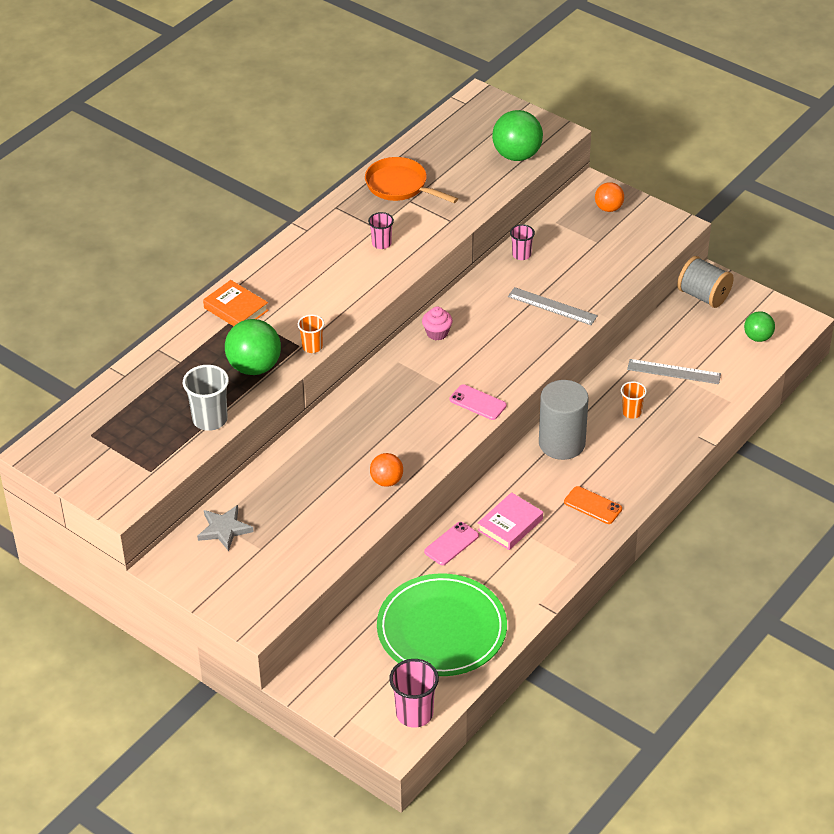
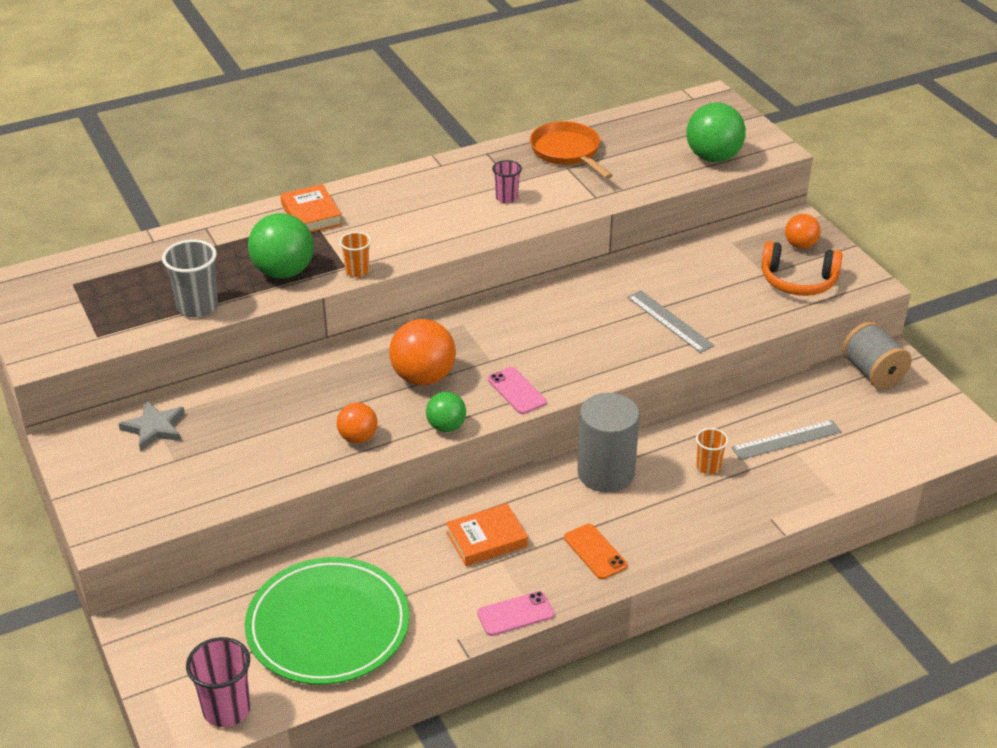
camera: 25 degrees right, 5 degrees down
pink cupcake [422,307,453,340] -> none
pink phone [424,522,479,565] -> pink phone moved to [477,591,554,636]
pink book [477,492,543,550] -> orange book [446,503,528,566]
pink cup [510,224,535,260] -> none
grey ruler [627,359,721,384] -> grey ruler turned 60 degrees counterclockwise [731,420,842,460]
green ball [744,311,775,342] -> green ball moved to [426,392,466,432]
none -> orange ball [389,319,456,385]
none -> orange headphones [761,241,842,296]

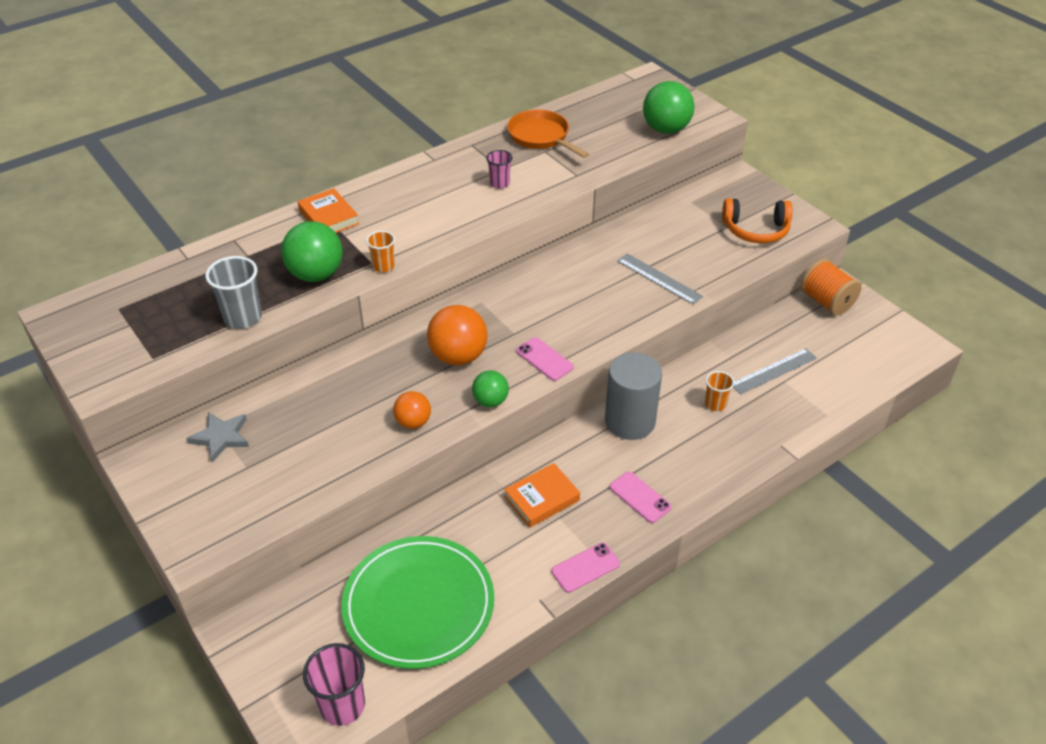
camera: 10 degrees left, 5 degrees up
orange phone [564,524,627,579] -> pink phone [610,472,672,523]
orange ball [785,214,821,249] -> none
grey spool [842,321,912,389] -> orange spool [800,259,862,316]

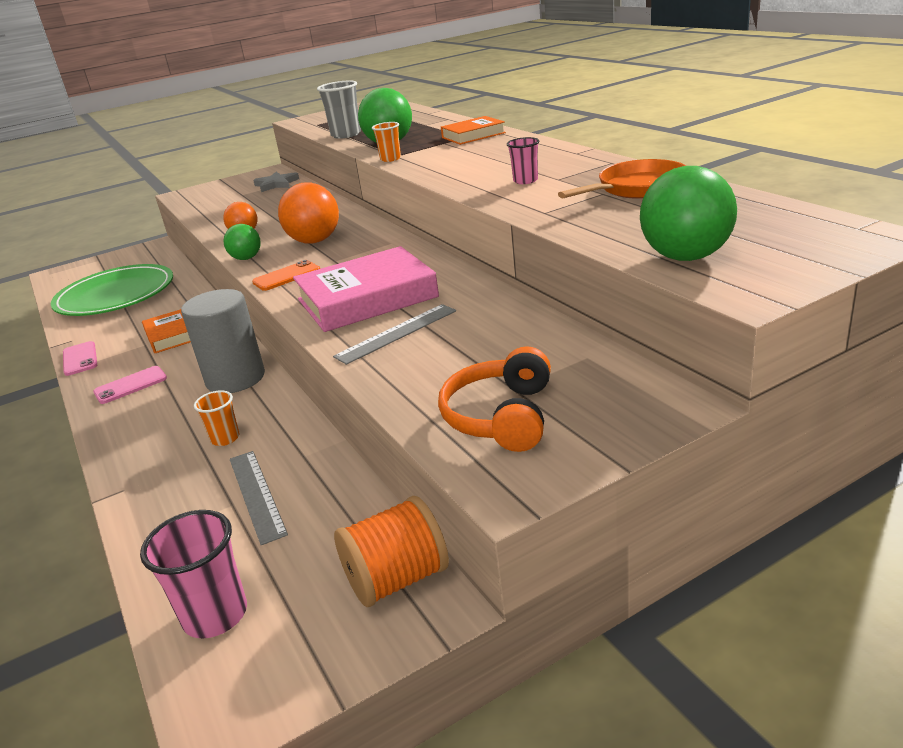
camera: 100 degrees right, 15 degrees down
pink cup [303,643,365,726] -> pink cup moved to [140,510,247,638]
pink phone [516,337,574,381] -> orange phone [252,260,320,291]
none -> pink book [293,246,439,332]

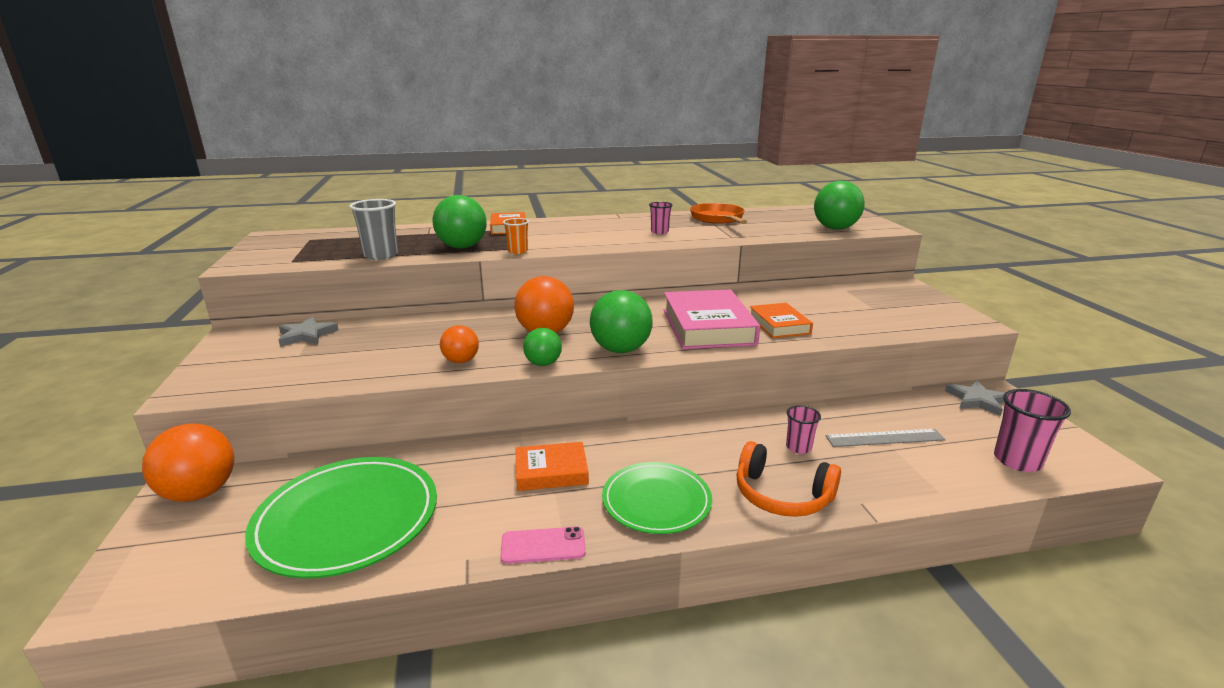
camera: 75 degrees left, 5 degrees down
pink phone [93,366,167,404] -> green plate [602,462,712,534]
grey cylinder [181,289,265,393] -> none
orange cup [194,390,239,446] -> pink cup [786,405,821,454]
orange phone [252,260,320,291] -> green ball [590,290,652,353]
grey ruler [333,304,456,365] -> orange book [750,303,813,338]
orange spool [334,496,449,607] -> grey star [945,380,1005,416]
orange headphones [438,346,551,452] -> orange headphones moved to [736,441,841,517]
none -> orange ball [142,423,234,502]

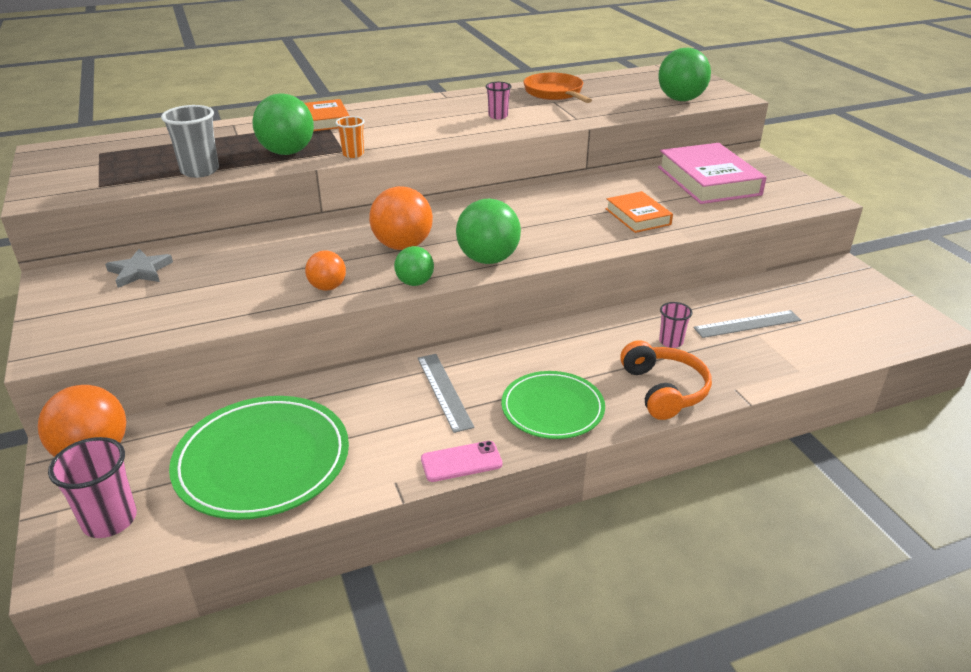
camera: 10 degrees left, 10 degrees up
orange book [515,442,589,491] -> grey ruler [418,354,474,433]
pink book [664,289,760,349] -> pink book moved to [658,143,767,204]
orange headphones [736,441,841,517] -> orange headphones turned 120 degrees counterclockwise [620,340,712,420]
grey star [945,380,1005,416] -> none
pink cup [994,389,1071,472] -> pink cup moved to [48,437,137,538]

